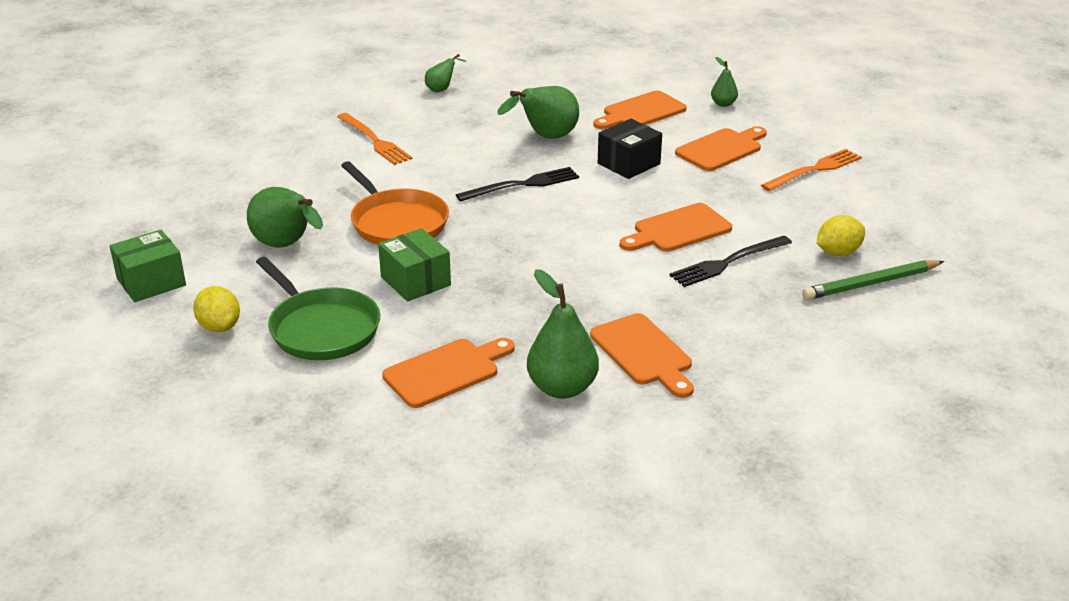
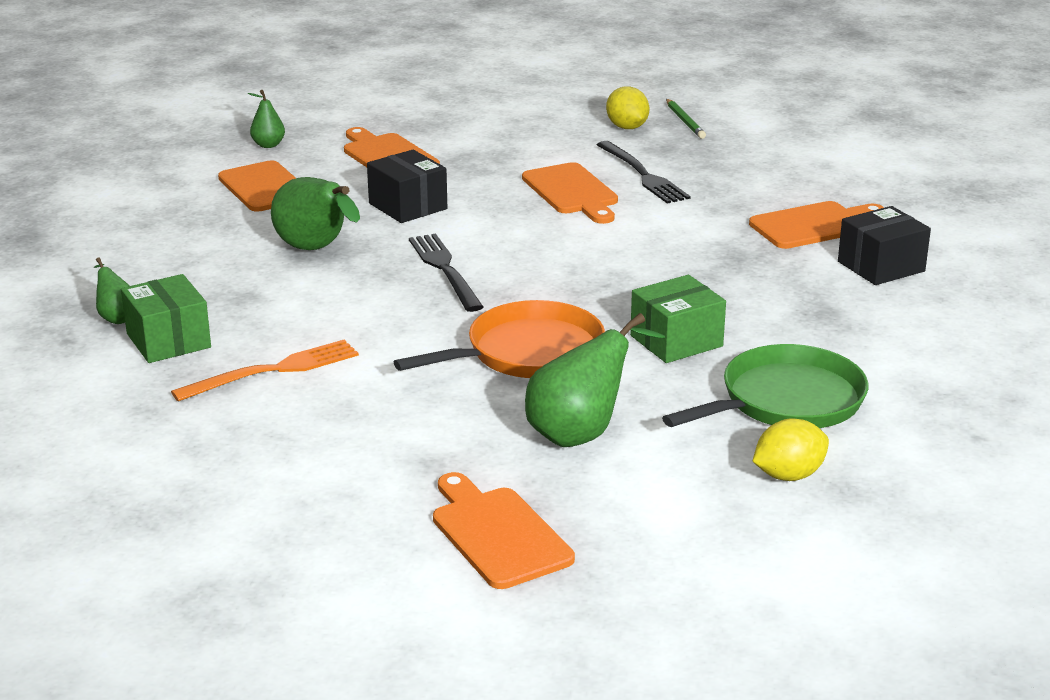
camera: 85 degrees left, 5 degrees down
green box [110,230,186,302] -> green box moved to [121,274,211,363]
orange cutting board [382,338,515,408] -> orange cutting board moved to [433,472,575,589]
green pear [527,269,599,399] -> black box [838,206,931,285]
orange fork [761,149,862,191] -> none
green pencil [802,260,944,300] -> green pencil [666,99,706,139], size x0.63

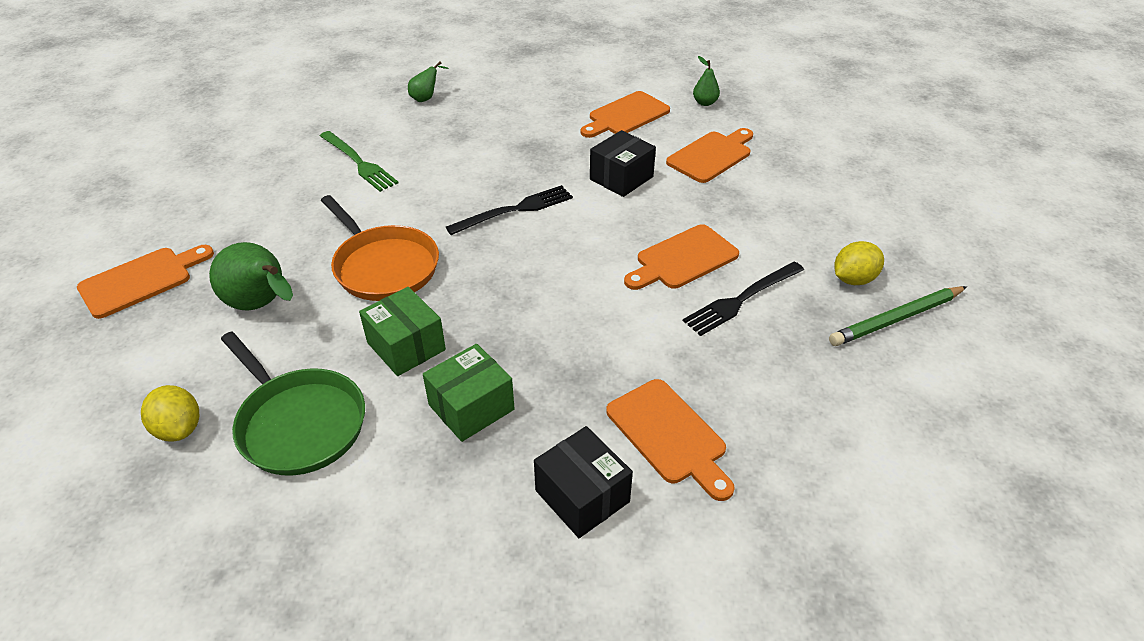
camera: 80 degrees right, 15 degrees up
green box [121,274,211,363] -> green box moved to [423,344,515,442]
orange fork [171,340,359,402] -> green fork [320,131,399,192]
green pear [271,177,360,250] -> none
green pencil [666,99,706,139] -> green pencil [829,286,967,346], size x1.58

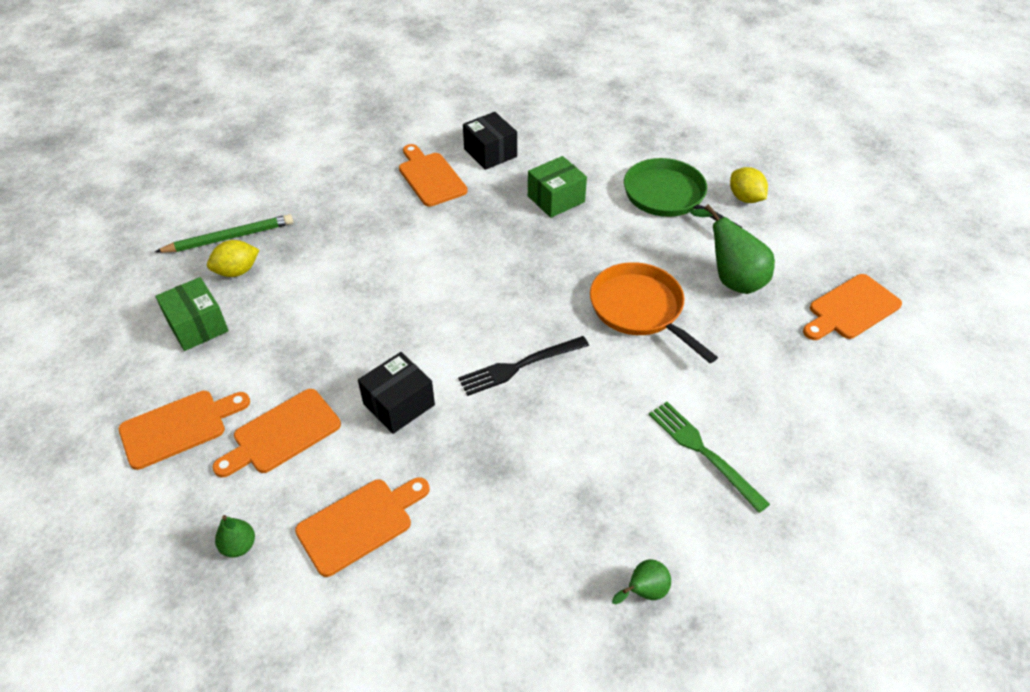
camera: 175 degrees left, 5 degrees up
green box [359,287,446,376] -> green box moved to [155,277,229,351]
orange cutting board [624,224,739,290] -> orange cutting board moved to [119,391,250,470]
black fork [683,262,804,336] -> none

